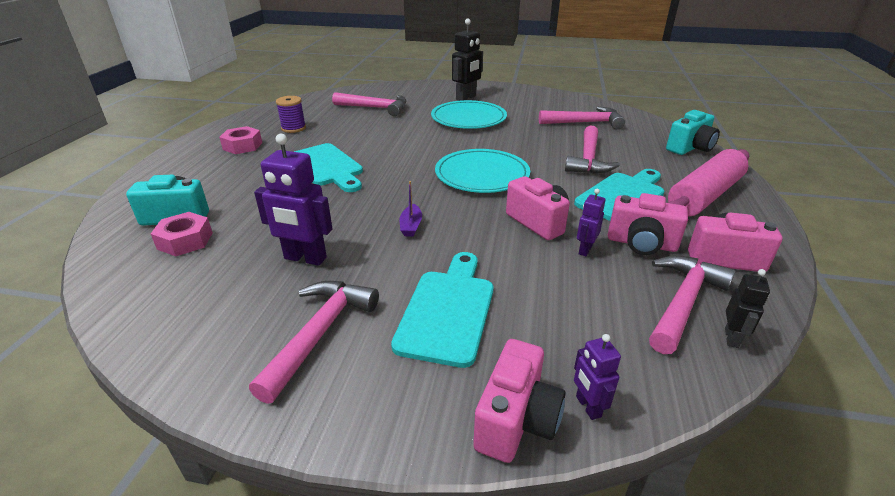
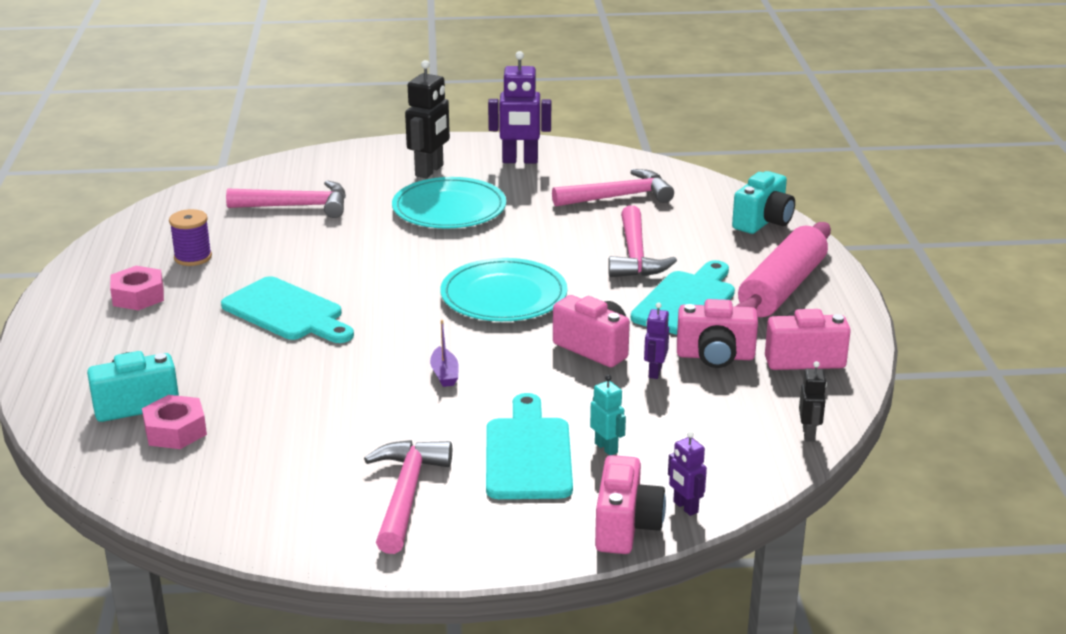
camera: 15 degrees left, 5 degrees down
purple robot [254,134,333,266] -> purple robot moved to [488,51,551,164]
pink hammer [649,255,736,354] -> none
none -> turquoise robot [590,375,626,455]

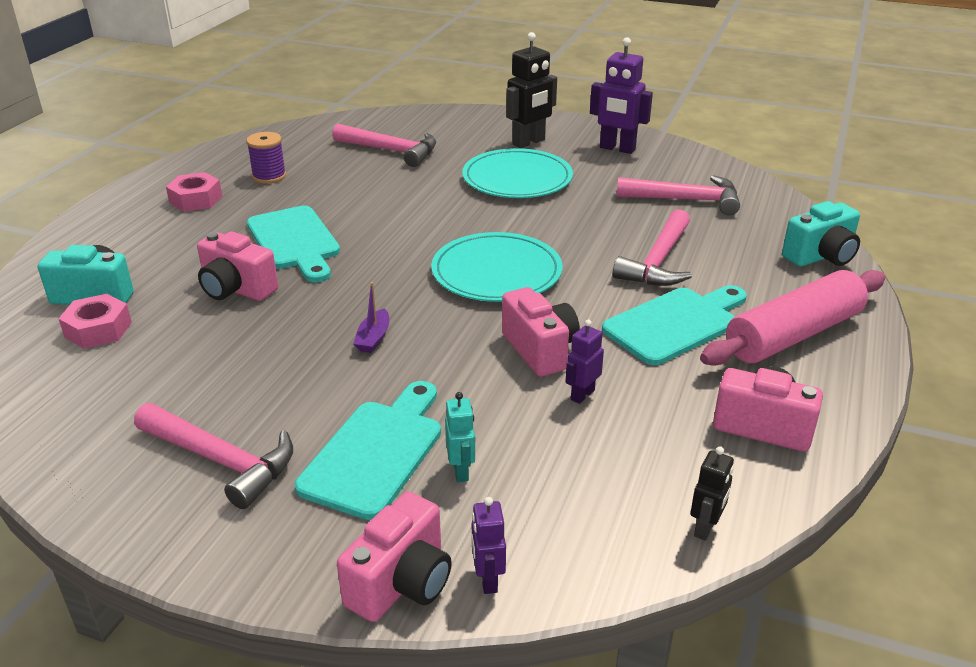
camera: 25 degrees right, 5 degrees up
pink hammer [364,440,452,554] -> pink hammer turned 90 degrees clockwise [134,403,293,509]
pink camera [677,299,758,368] -> pink camera moved to [197,231,278,301]

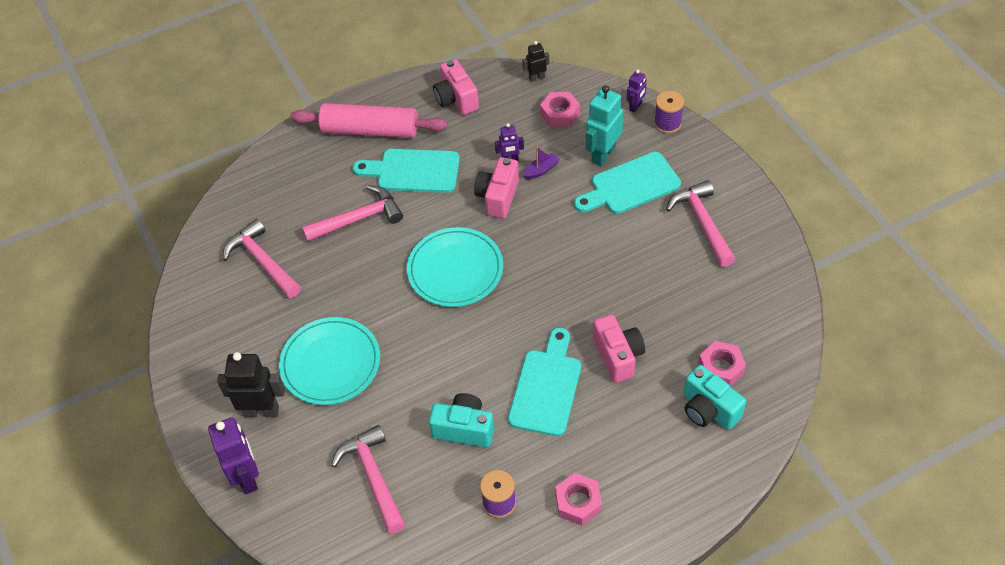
camera: 135 degrees left, 20 degrees up
pink camera [337,491,452,622] -> purple spool [654,91,684,134]
purple boat [353,282,389,353] -> purple boat moved to [523,146,560,179]
turquoise robot [445,392,475,482] -> turquoise robot [586,85,623,166], size x1.85
purple robot [590,37,653,154] -> purple robot moved to [208,417,259,494]
turquoise camera [782,201,860,267] -> turquoise camera moved to [429,393,494,447]
none -> pink nut [540,92,580,127]

